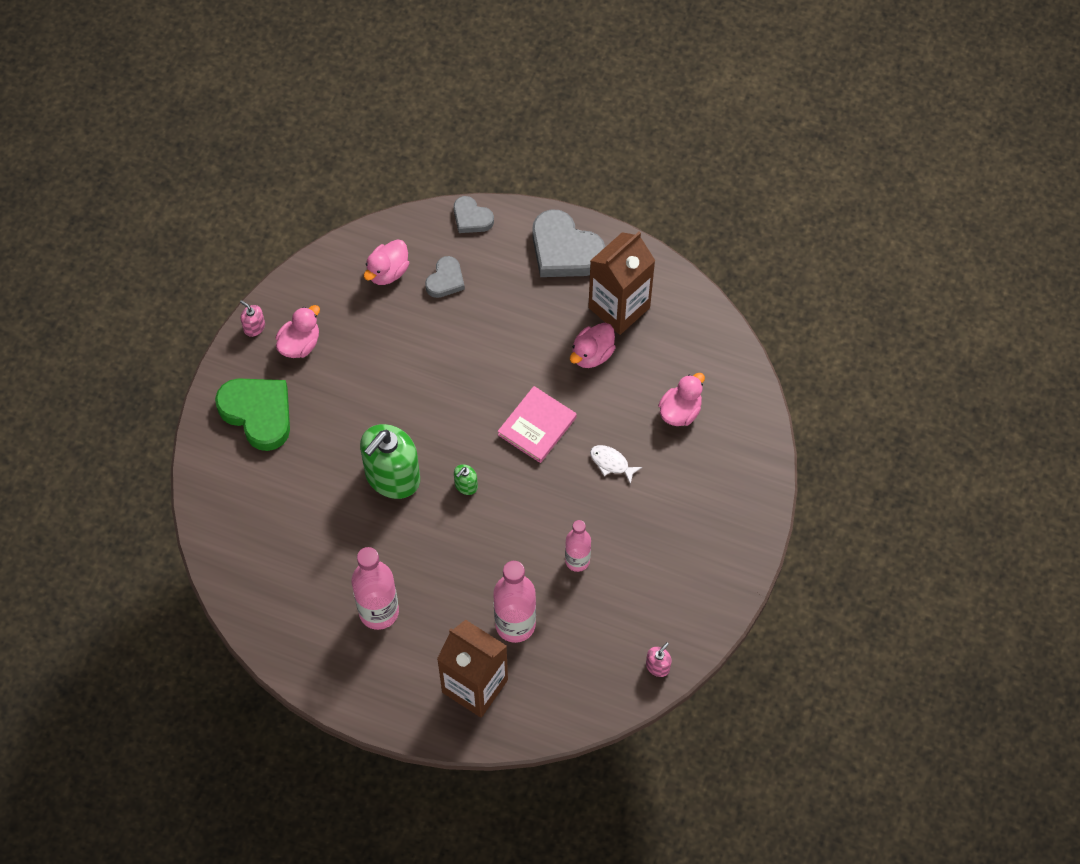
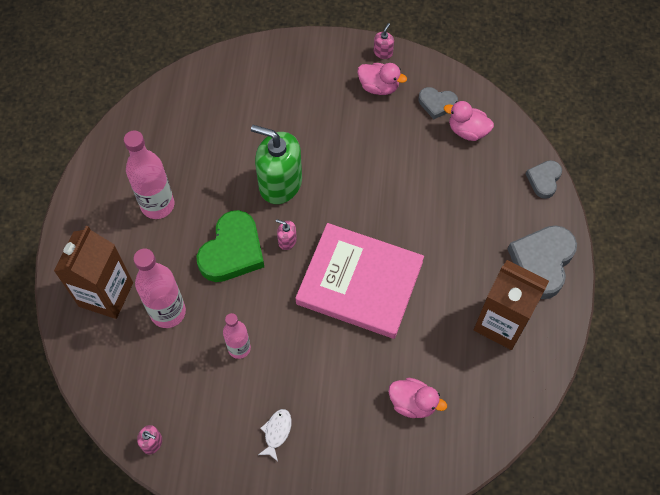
camera: 75 degrees right, 0 degrees up
green heart [215,378,290,451] -> green heart moved to [197,210,264,282]
grey heart [425,256,465,298] -> grey heart moved to [419,87,458,119]
green soap dispenser [454,464,478,495] -> pink soap dispenser [276,219,297,250]
pink book [498,386,577,463] -> pink book [296,223,424,339], size x1.83
pink duck [570,323,616,368] -> none
white fish [590,445,642,484] -> white fish moved to [258,409,292,461]

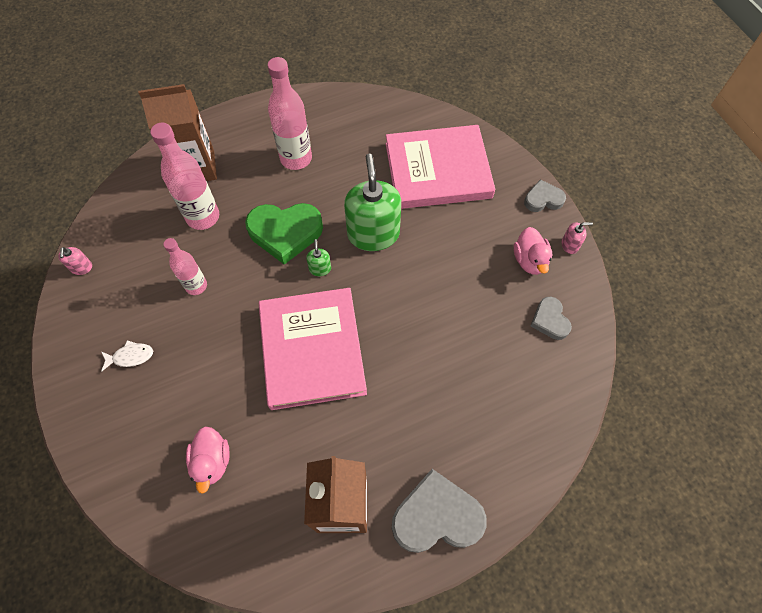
camera: 60 degrees right, 0 degrees up
pink soap dispenser [276,219,297,250] -> green soap dispenser [306,239,331,276]
pink duck [444,101,494,141] -> none
grey heart [526,160,562,199] -> grey heart moved to [524,179,566,212]
none -> pink book [386,125,495,209]

